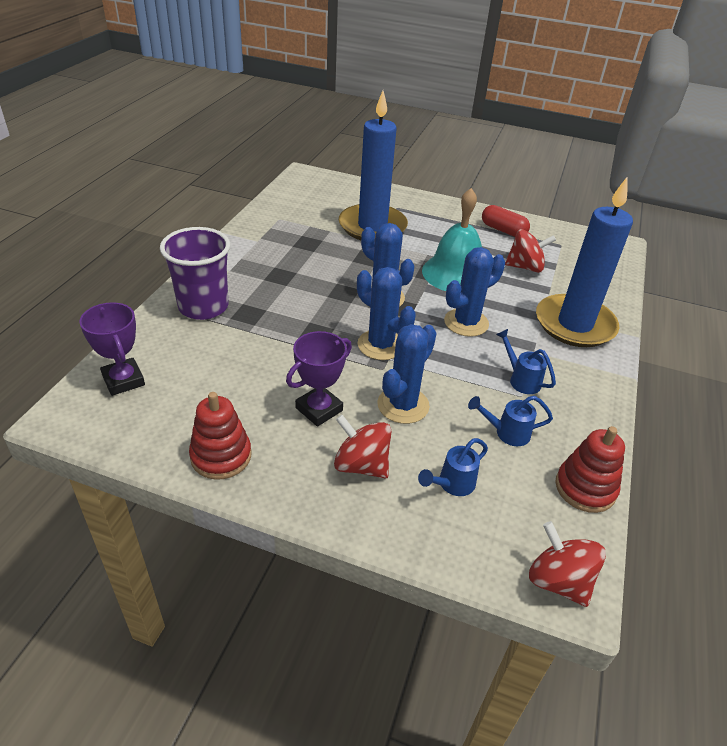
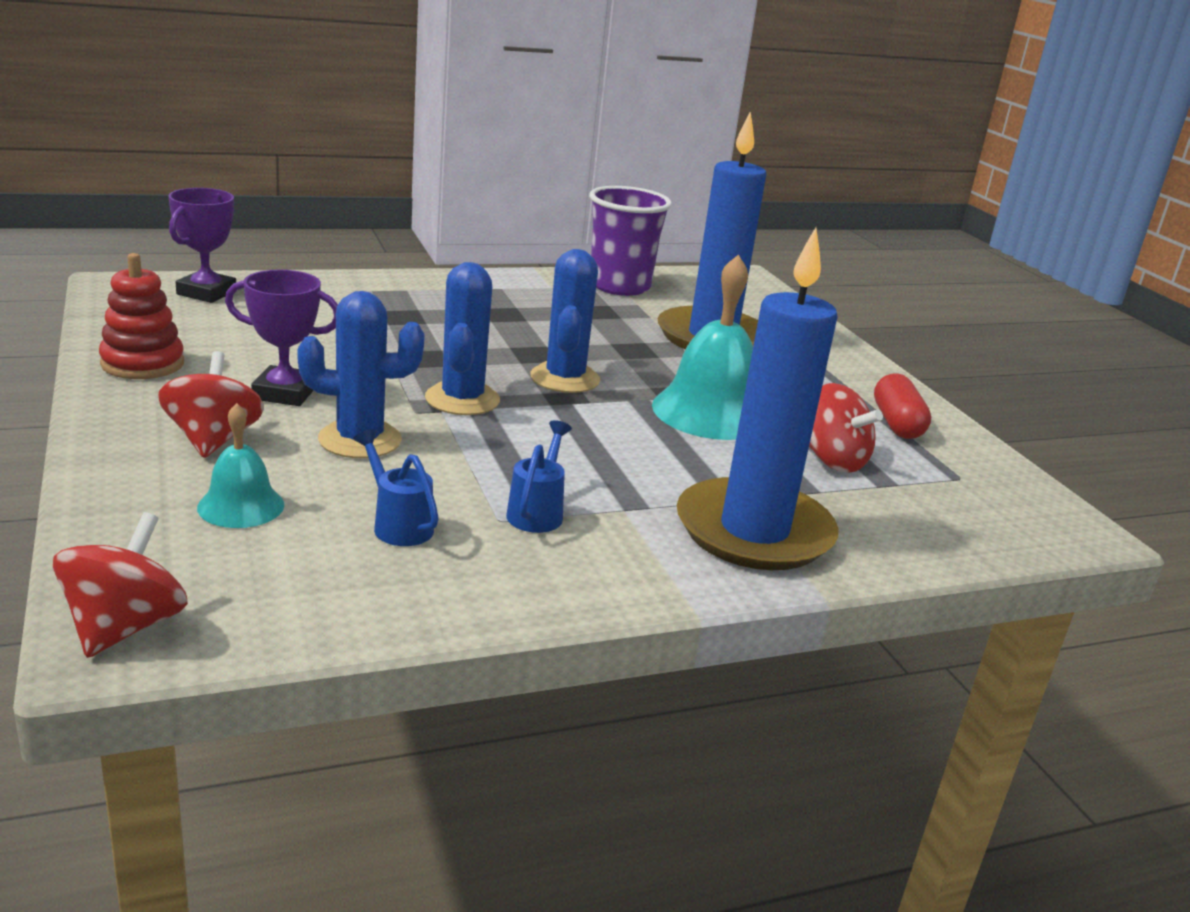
camera: 50 degrees right, 15 degrees down
purple cup [160,227,230,320] -> purple cup moved to [589,186,672,296]
blue watering can [418,438,488,496] -> turquoise bell [197,403,284,528]
blue cactus [444,247,505,337] -> none
red stacking toy [555,426,625,513] -> none

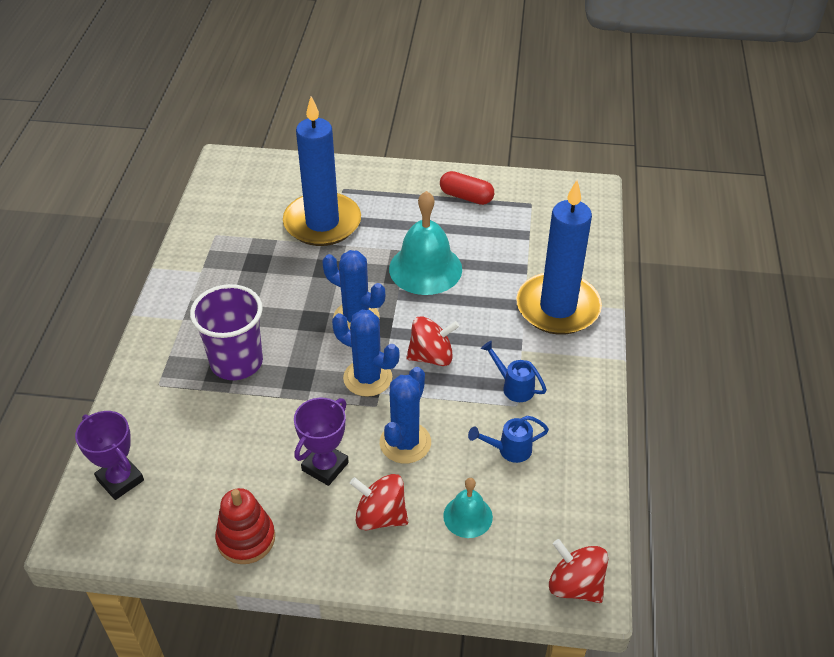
camera: 60 degrees left, 20 degrees up
purple cup [589,186,672,296] -> purple cup moved to [190,284,263,380]
red spinning top [809,383,883,473] -> red spinning top moved to [406,316,459,366]

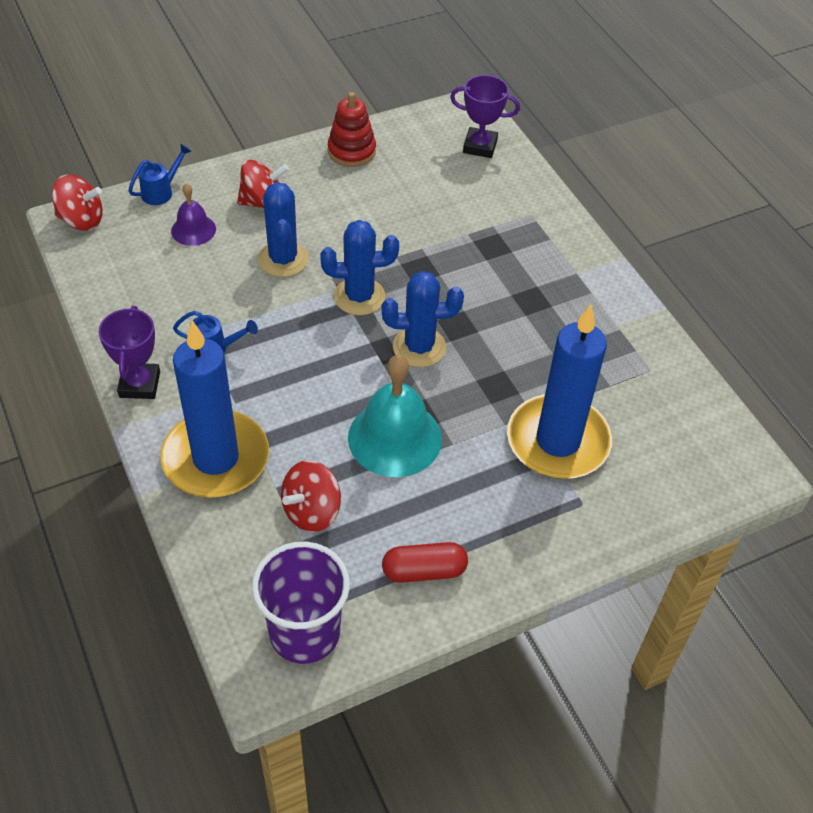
camera: 145 degrees right, 5 degrees up
purple cup [190,284,263,380] -> purple cup moved to [252,542,350,664]
purple trophy [294,398,349,486] -> purple trophy moved to [99,306,160,399]
red spinning top [406,316,459,366] -> red spinning top moved to [281,460,341,532]
turquoise bell [443,478,493,538] -> purple bell [171,183,216,246]
blue watering can [468,416,549,463] -> blue watering can moved to [128,144,191,205]

